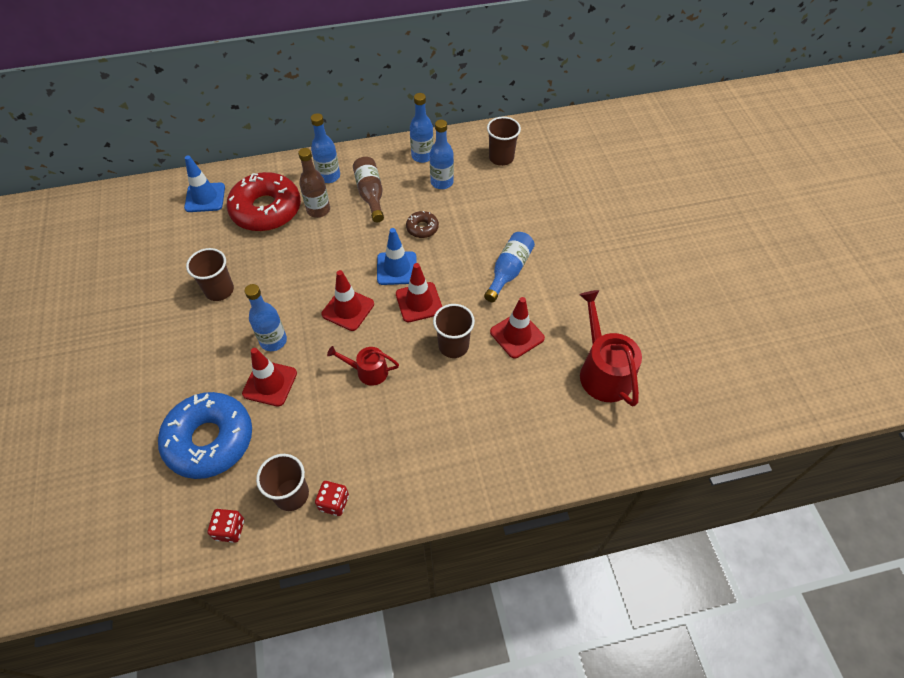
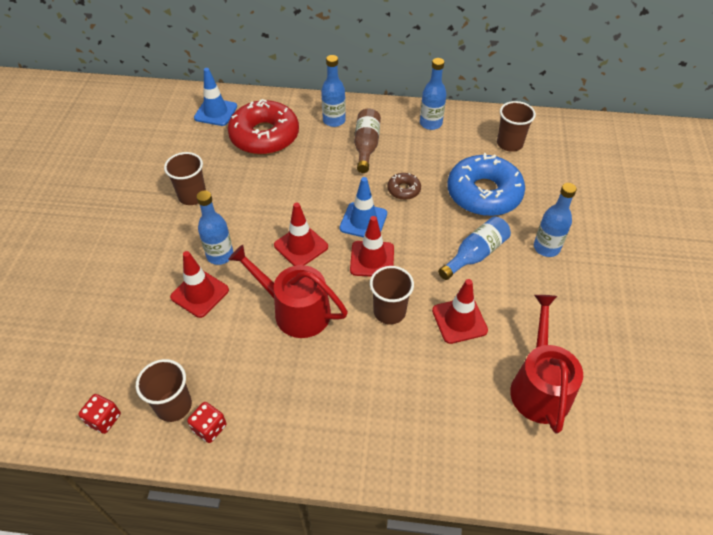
camera: 20 degrees right, 5 degrees down
blue donut [158,392,252,479] -> blue donut moved to [447,153,525,216]
brown bottle [298,148,330,218] -> none
red watering can [327,346,399,386] -> red watering can [228,245,348,338], size x1.75
blue bottle [430,120,454,189] -> blue bottle moved to [534,183,577,257]

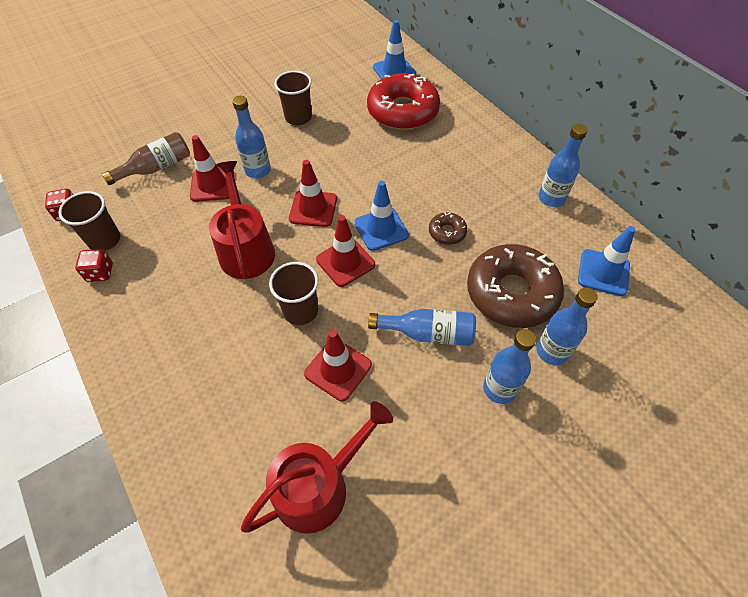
camera: 50 degrees right, 5 degrees up
blue bottle [321,55,346,127] -> blue bottle moved to [536,287,598,365]
brown bottle [354,109,381,173] -> brown bottle moved to [102,132,190,185]
blue donut [447,153,525,216] -> brown donut [467,244,564,328]
brown cup [497,101,536,152] -> blue traffic cone [578,226,636,296]

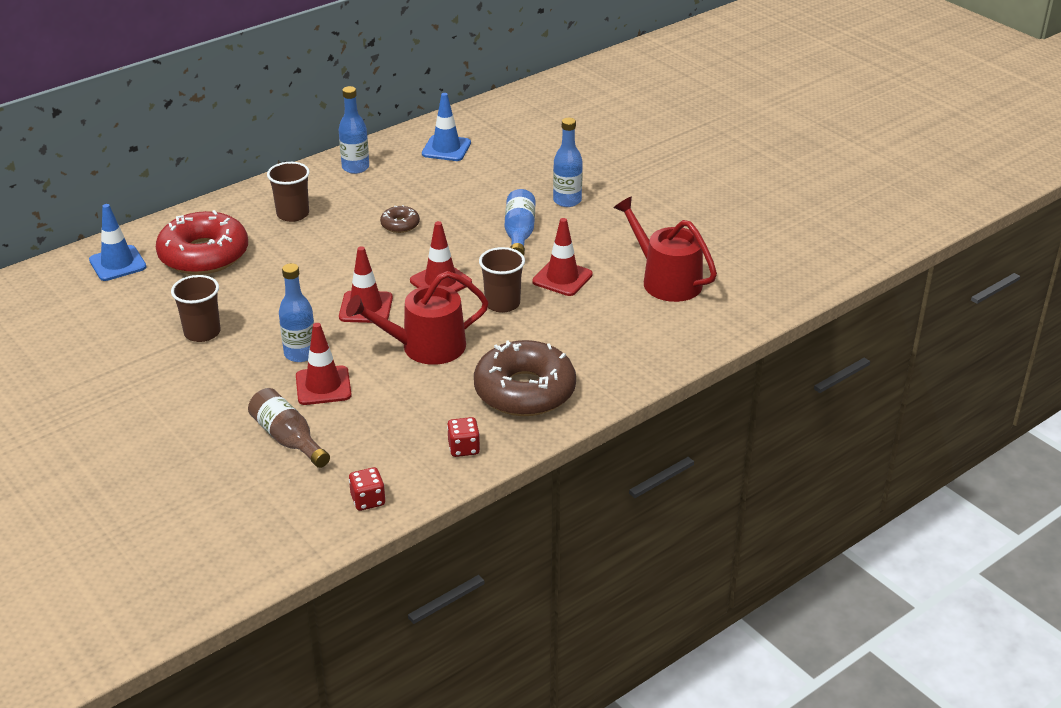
camera: 95 degrees left, 20 degrees down
brown cup [58,191,120,251] -> brown cup moved to [267,162,310,222]
blue traffic cone [354,181,409,251] -> none
brown donut [467,244,564,328] -> brown donut moved to [474,340,576,416]
blue bottle [536,287,598,365] -> none

